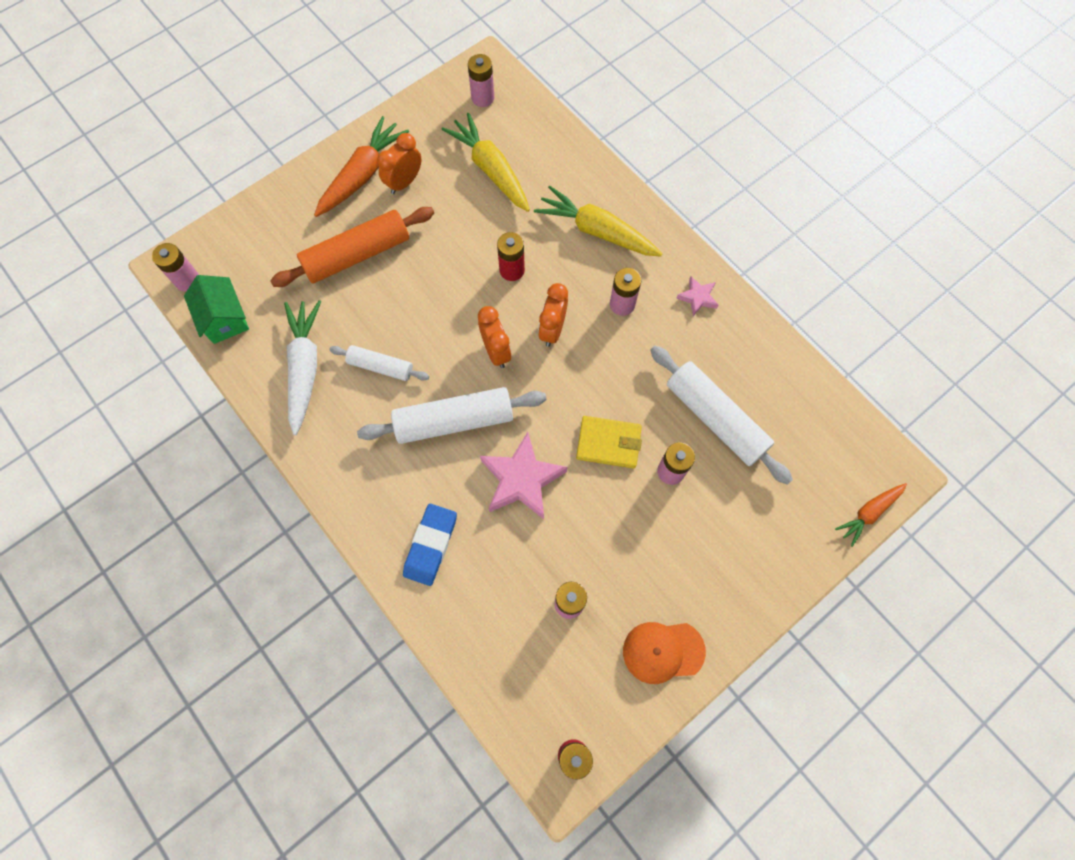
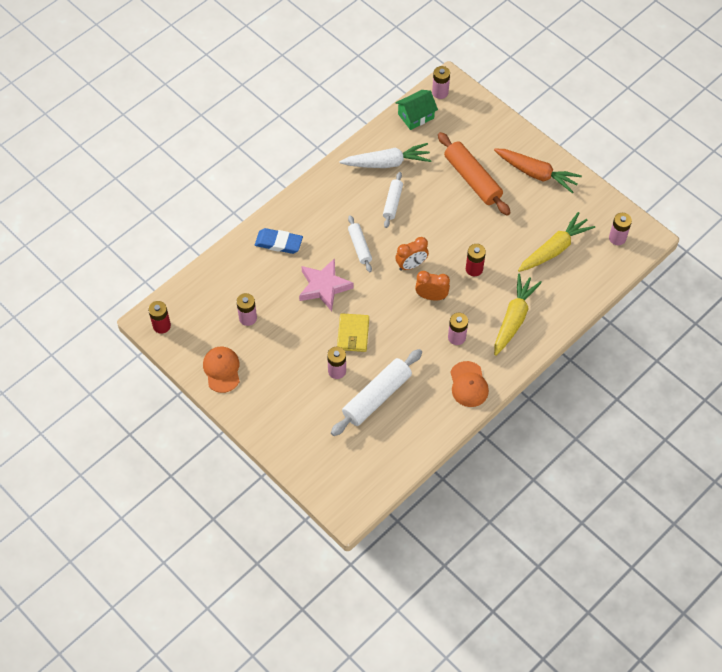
camera: 85 degrees right, 10 degrees down
white rolling pin [357,387,547,444] -> white rolling pin [348,215,372,272], size x0.57
orange clock [377,133,422,194] -> none
pink star [676,276,718,316] -> orange cap [450,361,489,407]
orange carrot [835,483,907,547] -> none

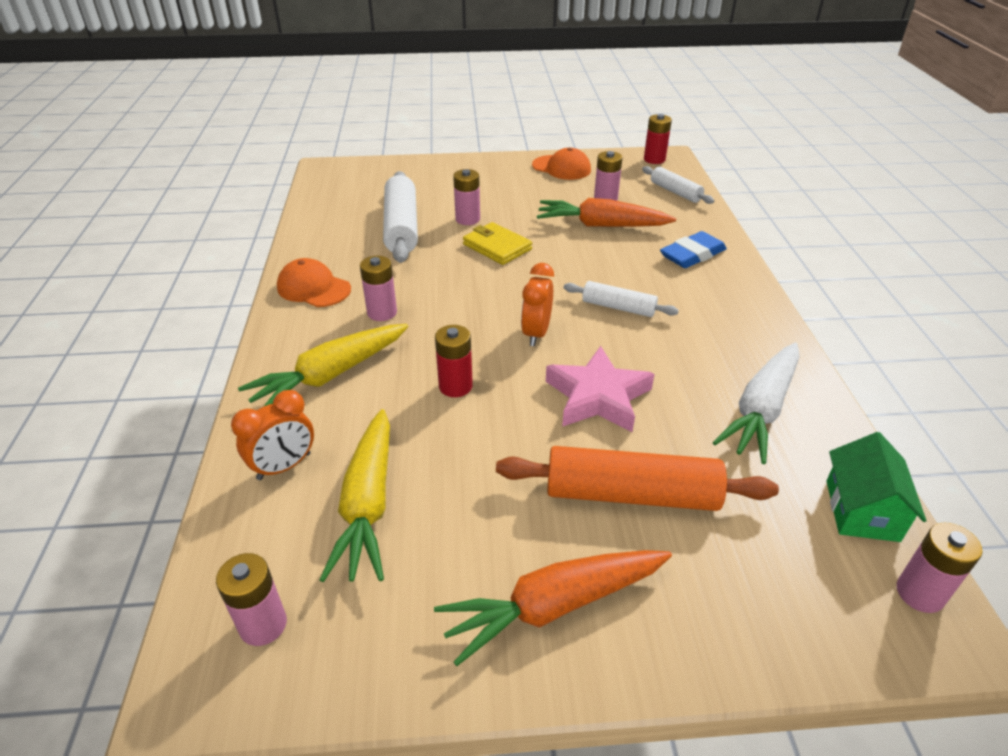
camera: 130 degrees right, 20 degrees down
pink star [299,258,354,311] -> pink star moved to [546,346,655,432]
white rolling pin [383,172,403,228] -> white rolling pin moved to [642,166,714,204]
orange clock [415,271,450,300] -> orange clock moved to [231,390,314,480]
yellow carrot [494,274,542,356] -> yellow carrot turned 75 degrees clockwise [238,324,408,407]
none -> orange carrot [537,198,676,227]

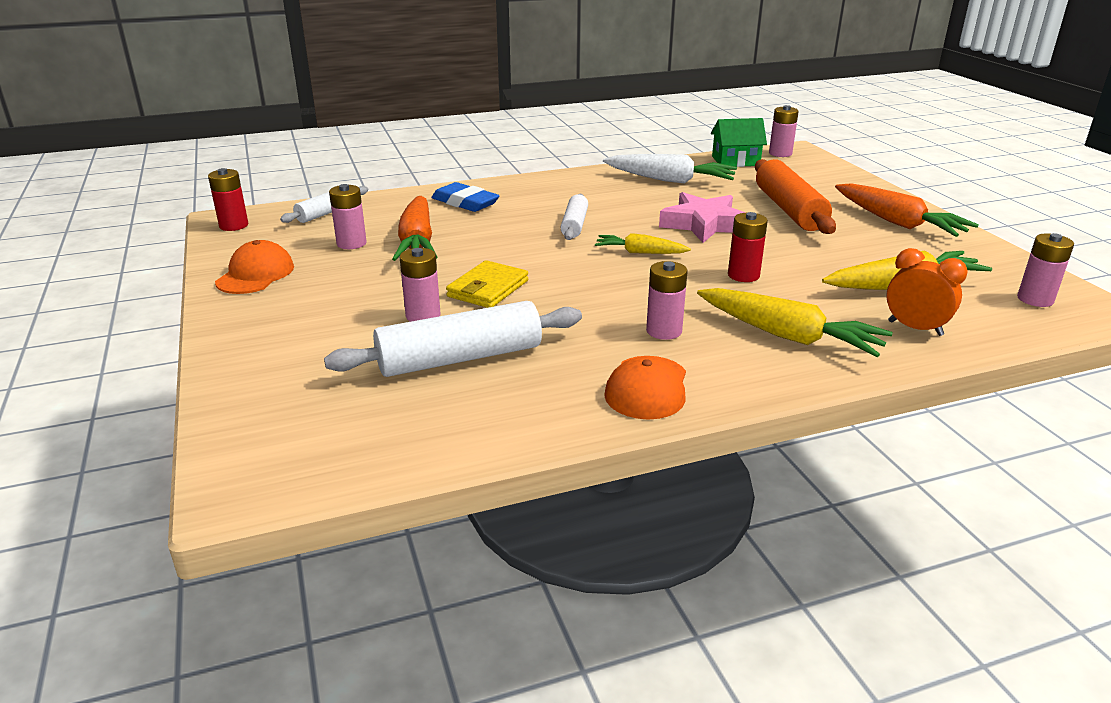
camera: 105 degrees left, 10 degrees down
orange clock [521,263,554,346] -> yellow carrot [595,233,691,254]

